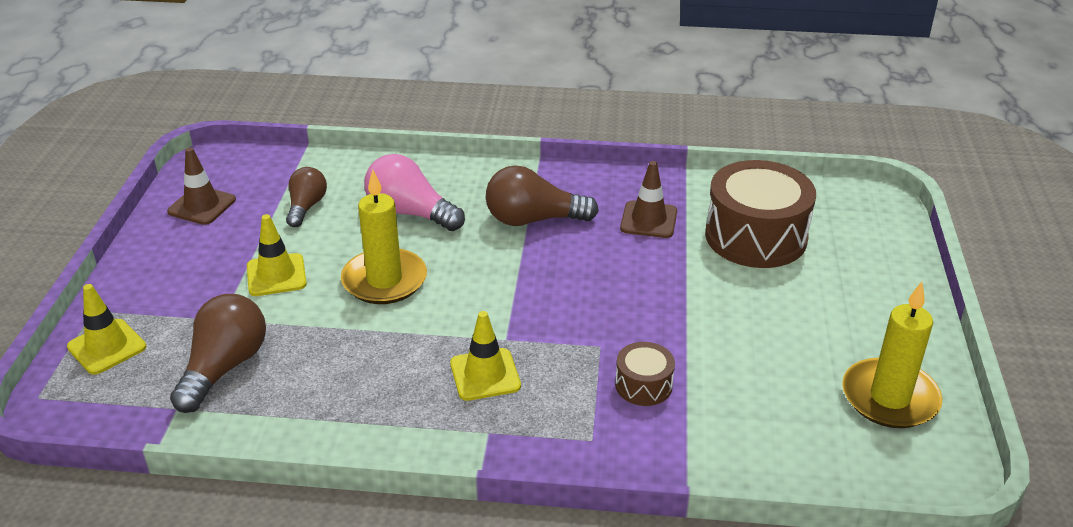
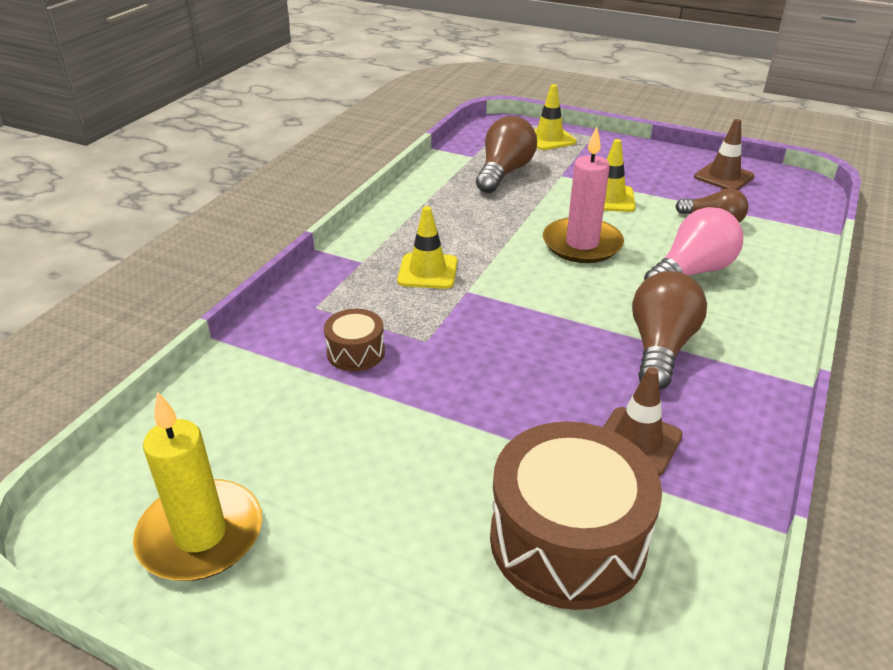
camera: 110 degrees right, 0 degrees up
brown light bulb [170,294,266,413] -> brown light bulb turned 105 degrees counterclockwise [476,116,537,193]
yellow candle [341,170,427,304] -> pink candle [543,126,624,263]

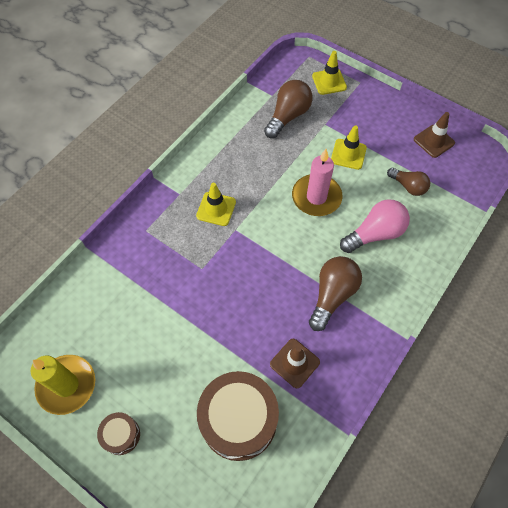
camera: 10 degrees right, 25 degrees up
brown drum [324,309,385,372] -> brown drum moved to [97,412,140,455]

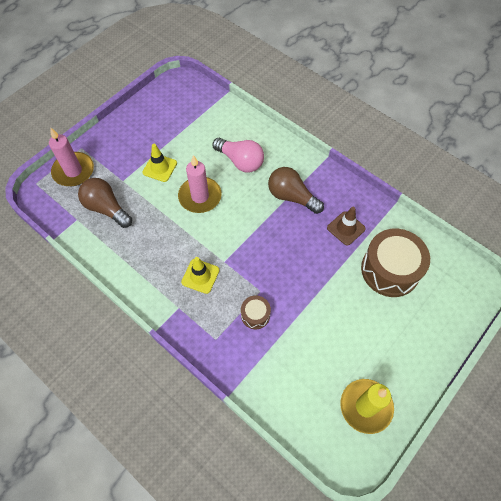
camera: 85 degrees left, 0 degrees up
brown drum [97,412,140,455] -> brown drum moved to [241,296,271,329]
yellow traffic cone [312,51,347,95] -> pink candle [49,127,94,186]
pink light bulb [340,199,410,253] -> pink light bulb turned 150 degrees clockwise [212,138,264,172]
brown light bulb [387,168,430,196] -> none
brown traffic cone [414,112,455,158] -> none

